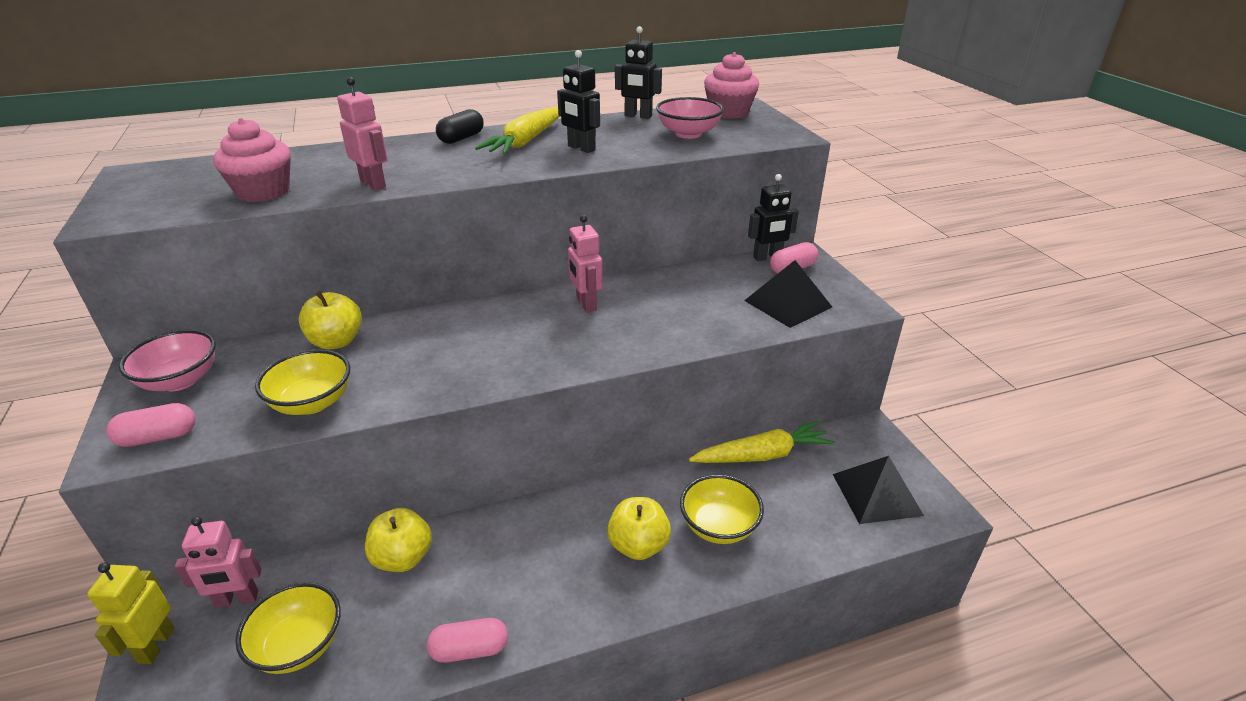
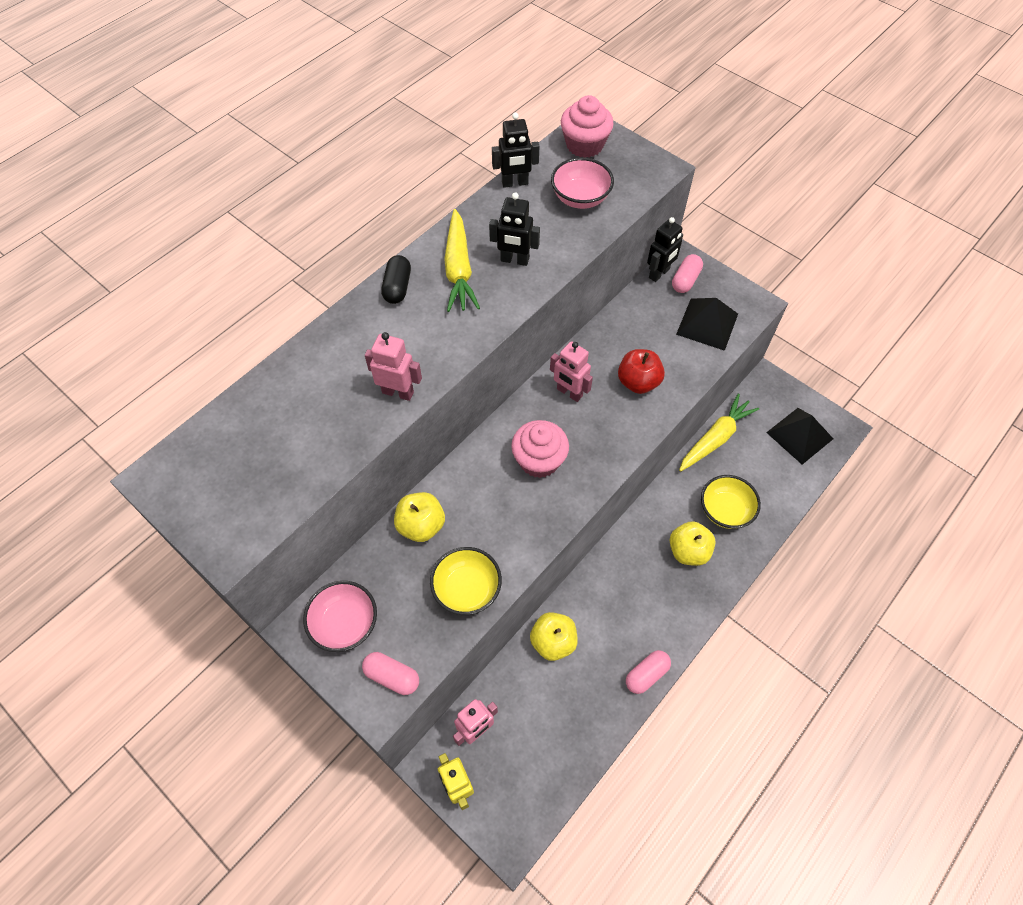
camera: 30 degrees left, 25 degrees up
pink capsule [106,403,195,447] -> pink capsule turned 75 degrees clockwise [362,652,419,695]
pink cupcake [213,118,291,202] -> pink cupcake moved to [511,420,569,478]
yellow bowl [235,582,341,674] -> none
none -> red apple [618,349,665,394]

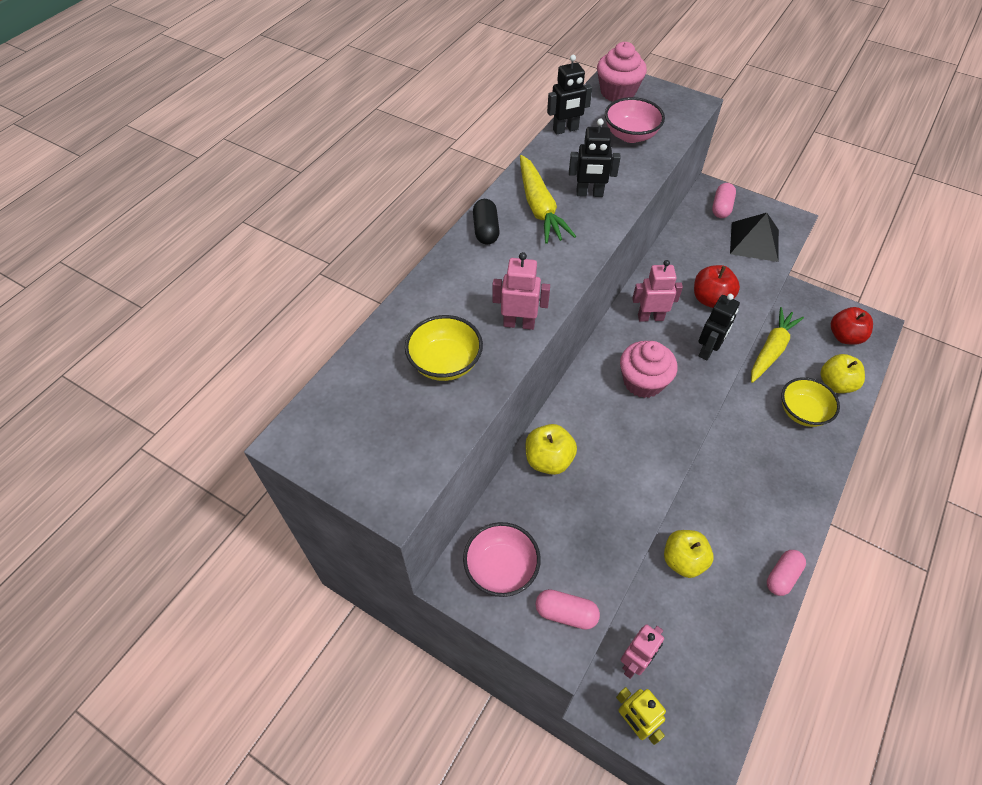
camera: 10 degrees left, 5 degrees down
yellow bowl [430,547,502,615] -> yellow bowl moved to [405,315,483,381]
pink robot [550,341,593,402] -> pink robot turned 150 degrees clockwise [632,260,683,322]
black robot [647,217,683,282] -> black robot moved to [698,294,740,360]
yellow apple [669,521,716,566] -> yellow apple moved to [820,354,865,393]
black pyramid [766,408,833,465] -> red apple [831,307,873,345]

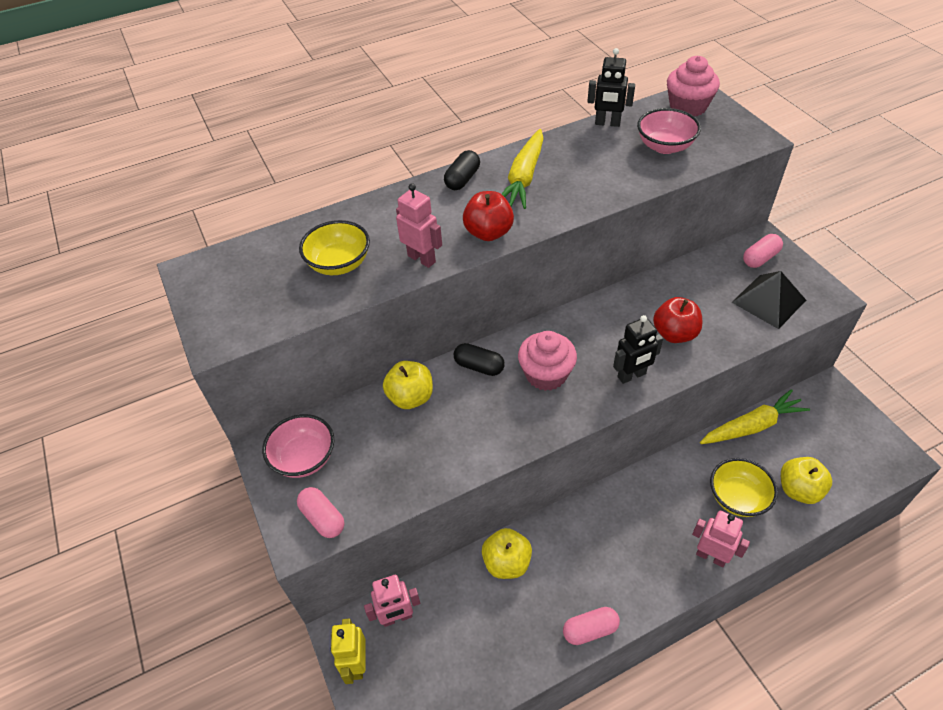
camera: 35 degrees right, 5 degrees down
black robot [569,118,621,197] -> none
pink robot [632,260,683,322] -> pink robot moved to [692,511,750,567]
red apple [831,307,873,345] -> red apple moved to [463,191,514,241]
none -> black capsule [454,343,505,376]

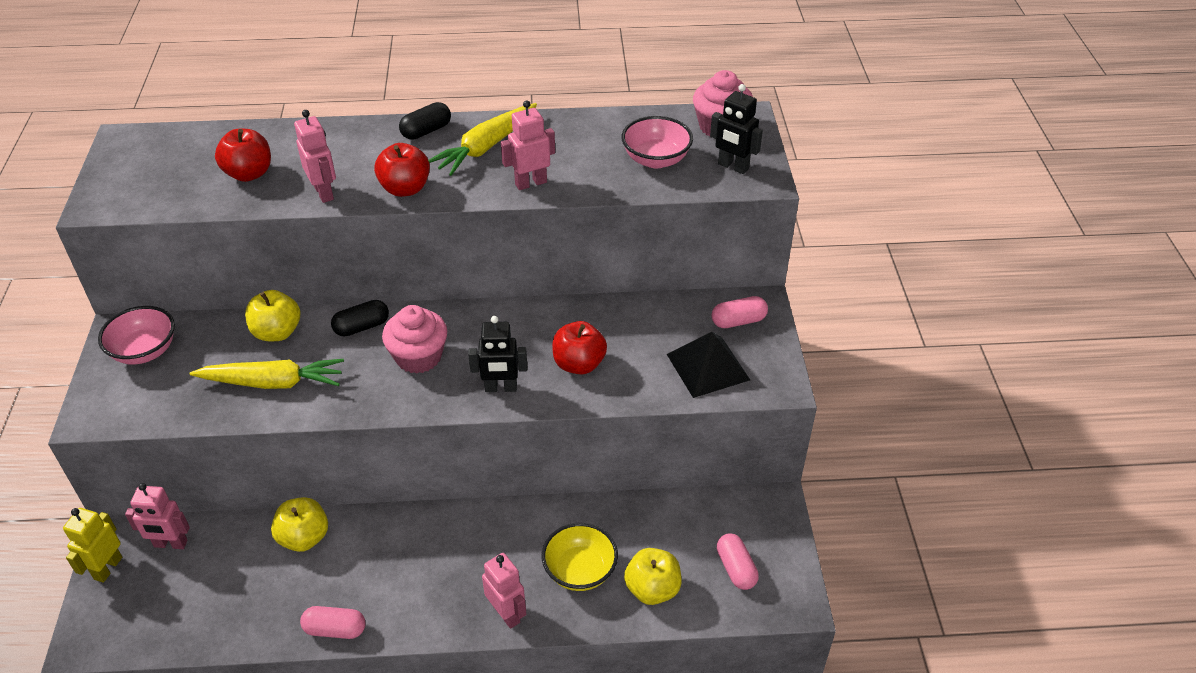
camera: 20 degrees right, 5 degrees down
pink capsule [297,487,344,538] -> pink capsule moved to [717,533,759,590]
yellow bowl [299,220,370,275] -> red apple [215,129,271,182]
black capsule [454,343,505,376] -> black capsule turned 75 degrees counterclockwise [331,300,389,337]
black robot [587,48,635,127] -> black robot moved to [710,84,763,174]
yellow carrot [700,389,810,444] -> yellow carrot moved to [190,359,344,389]
none -> pink robot [501,100,555,190]

